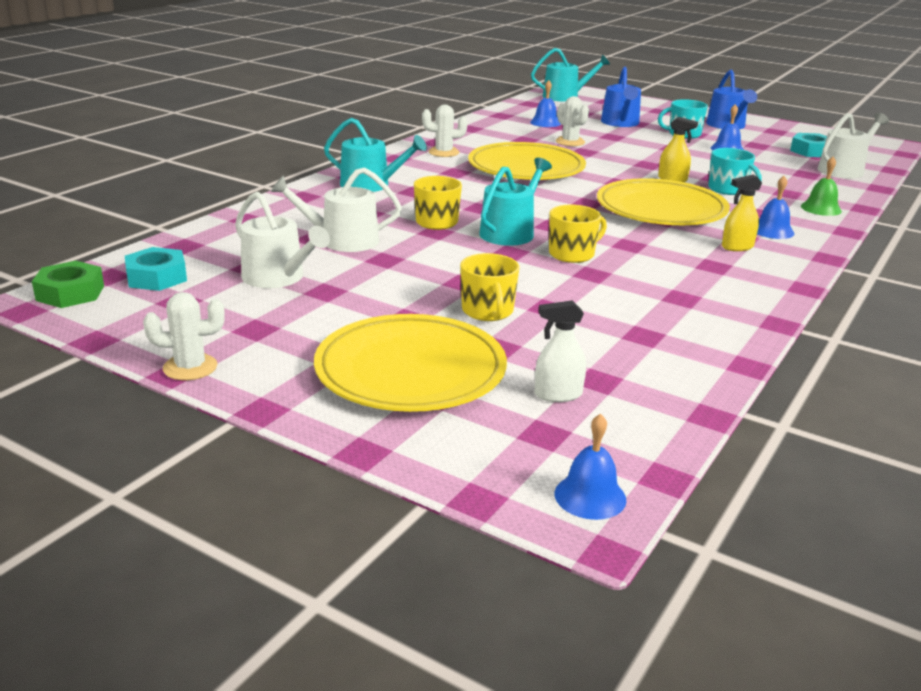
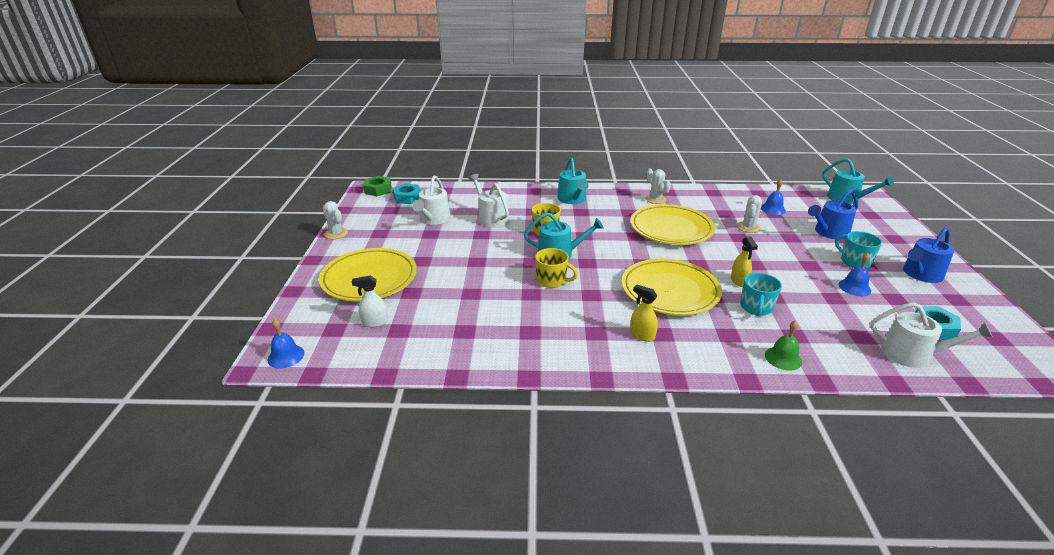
camera: 60 degrees right, 5 degrees up
yellow mug [460,253,520,321] -> none
white spray bottle [535,300,586,402] -> white spray bottle turned 60 degrees counterclockwise [352,275,388,327]
blue bell [757,176,794,239] -> none

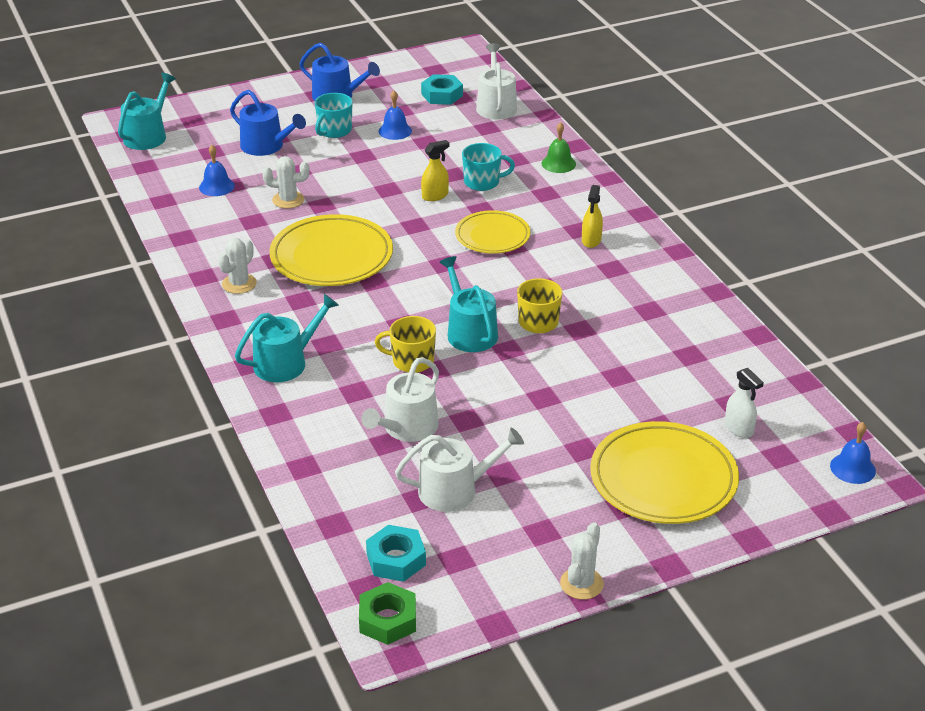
camera: 115 degrees left, 5 degrees up
yellow plate [621,259,722,316] -> yellow plate [455,210,530,254], size x0.62

